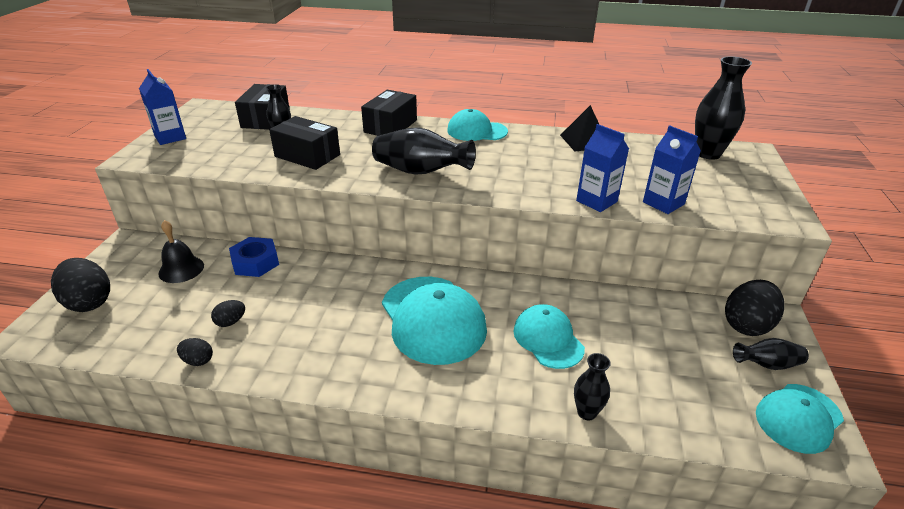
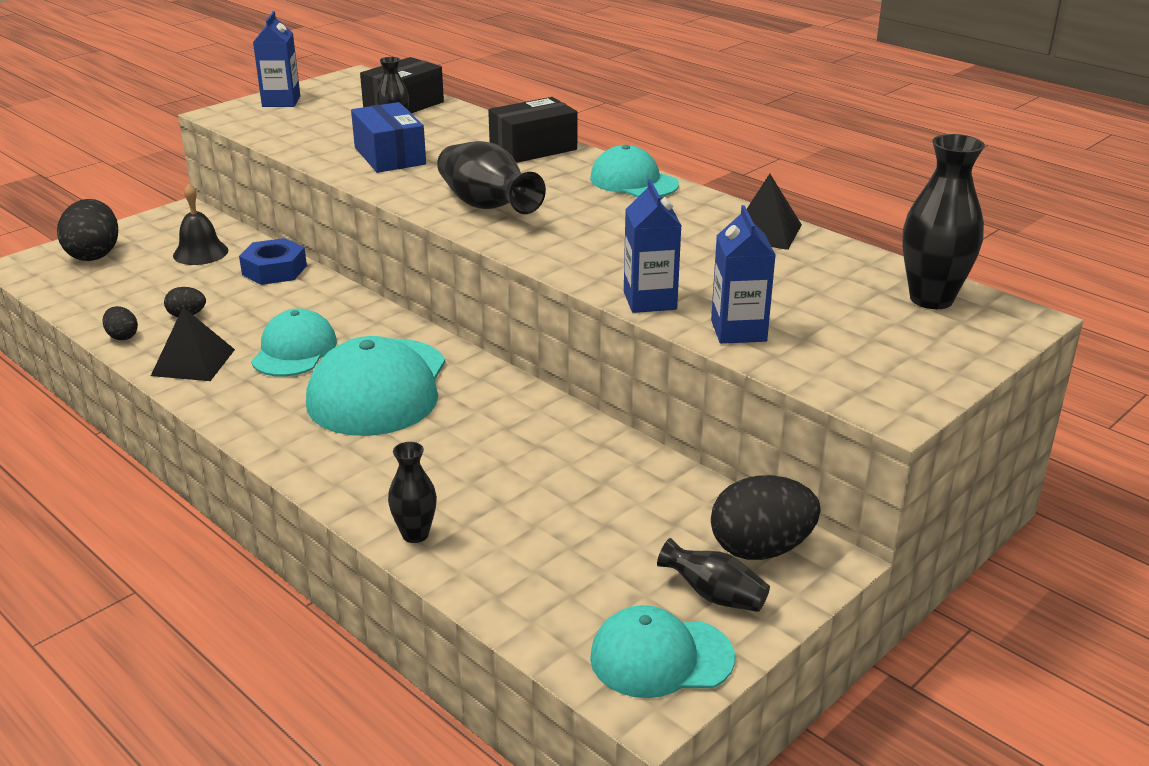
camera: 35 degrees right, 5 degrees down
black box [269,116,340,170] -> blue box [351,102,426,173]
turquoise cap [514,304,585,369] -> turquoise cap moved to [251,309,337,377]
none -> black pyramid [151,307,235,381]

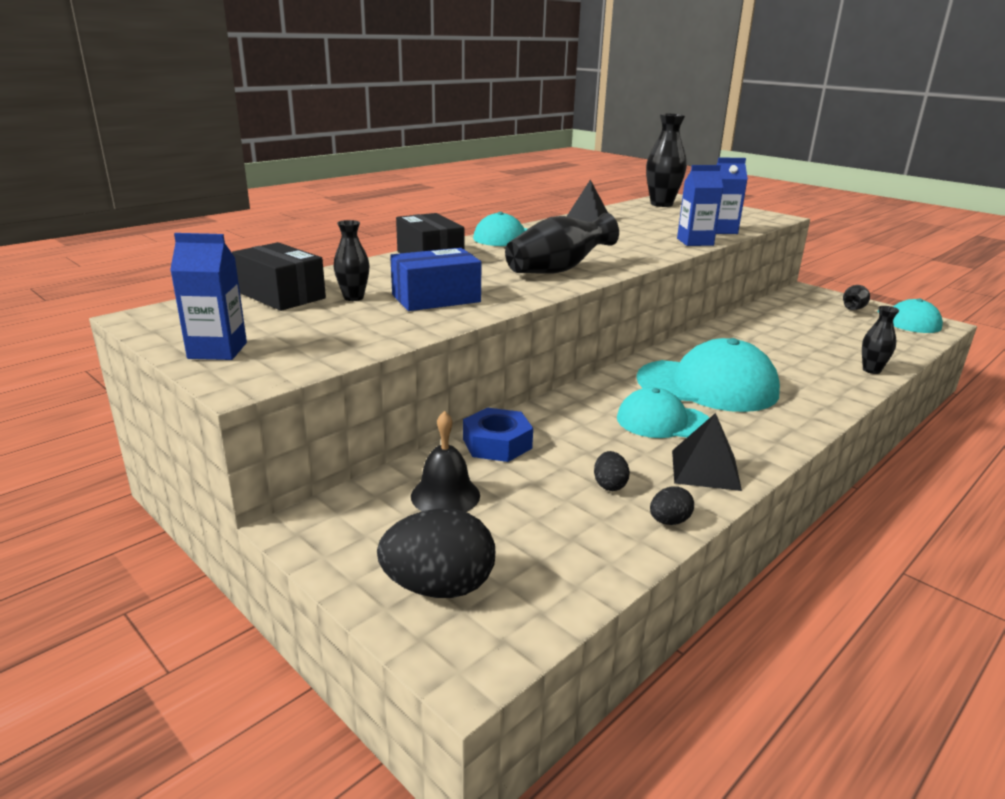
camera: 90 degrees left, 5 degrees down
black egg [711,475,820,560] -> none

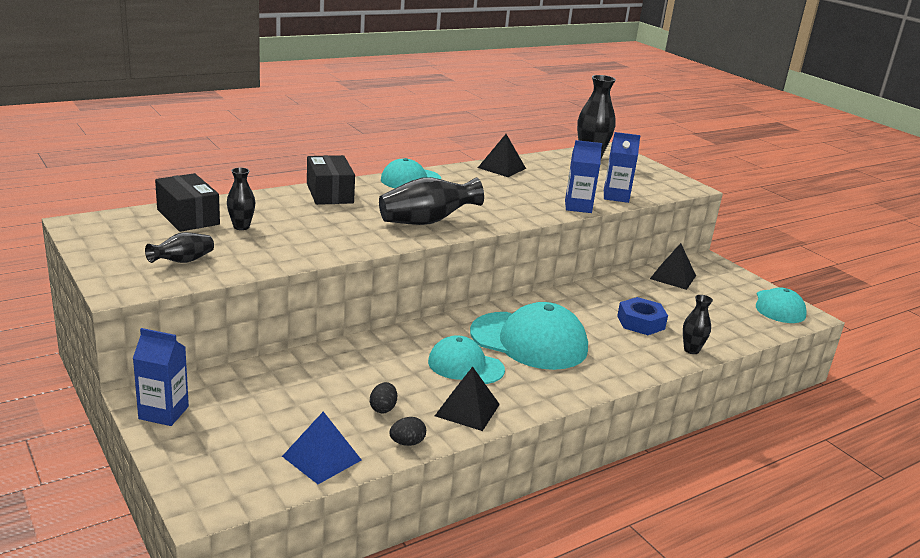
camera: 10 degrees right, 0 degrees up
blue carton [170,233,247,360] -> blue carton moved to [133,328,189,426]
black egg [377,508,495,598] -> none
blue box [390,248,482,311] -> none
black bell [411,411,480,512] -> none
blue nut [463,408,533,462] -> blue nut moved to [617,297,668,335]
black vase [843,285,870,310] -> black vase moved to [145,232,214,263]
none -> blue pyramid [282,411,361,484]
none -> black pyramid [650,243,696,290]

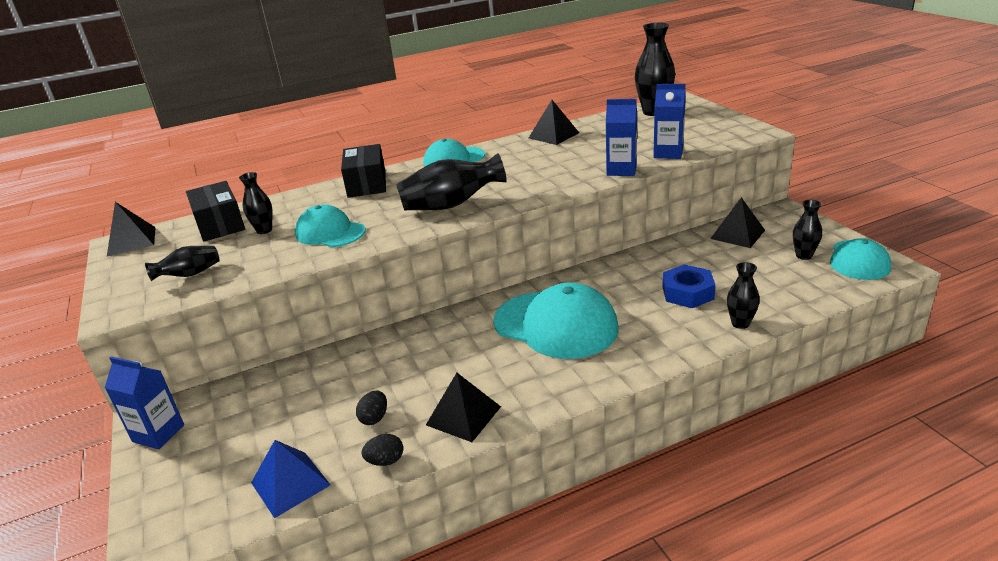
camera: 15 degrees right, 5 degrees up
turquoise cap [428,335,505,384] -> turquoise cap moved to [295,204,365,247]
none -> black pyramid [107,202,156,256]
none -> black vase [793,200,822,260]

